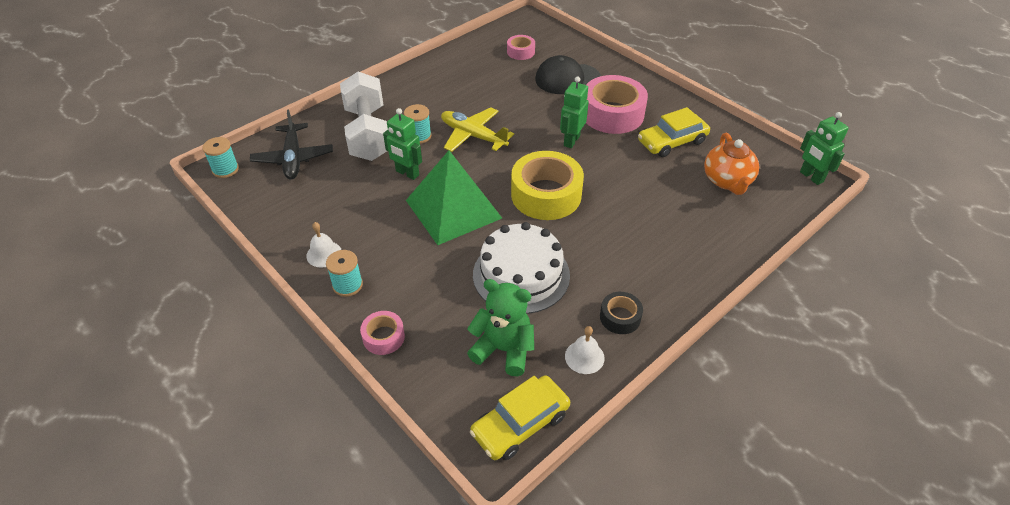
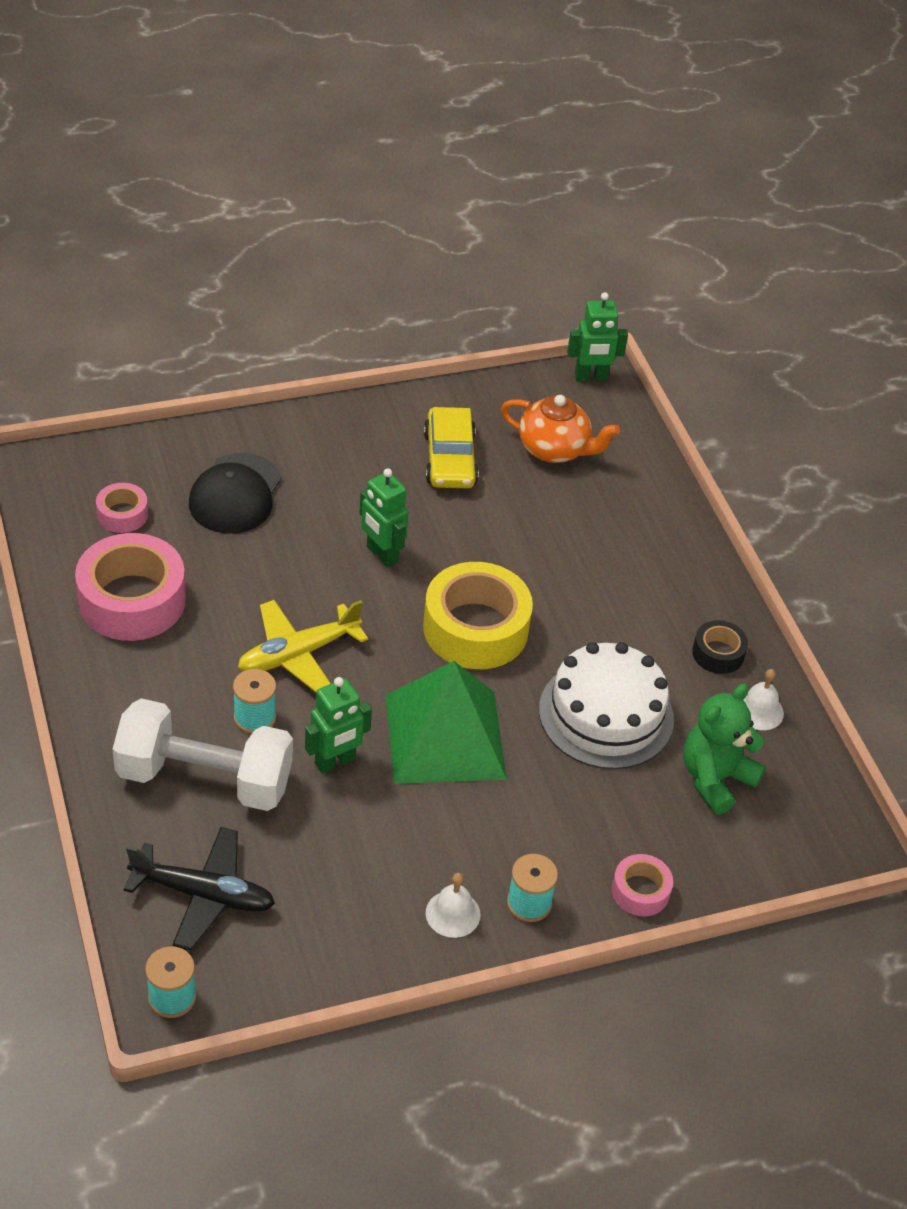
camera: 70 degrees left, 0 degrees up
yellow car [470,375,570,460] -> none
pink tape [586,75,648,134] -> pink tape moved to [75,533,186,641]

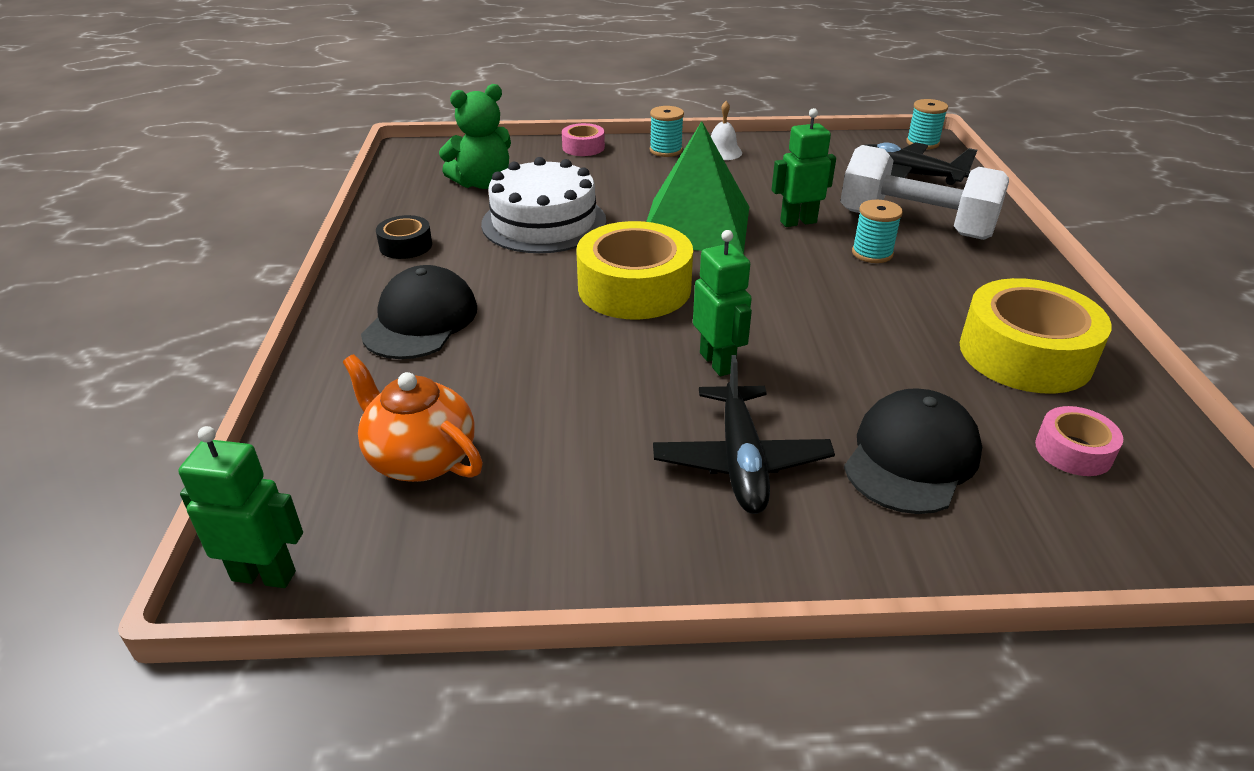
camera: 160 degrees left, 10 degrees down
pink tape [75,533,186,641] -> yellow tape [960,278,1112,394]
yellow plane [238,600,368,692] -> none
yellow car [424,407,479,488] -> none
white bell [743,669,784,730] -> none
none -> black cap [361,265,477,359]
none -> black plane [653,355,835,514]

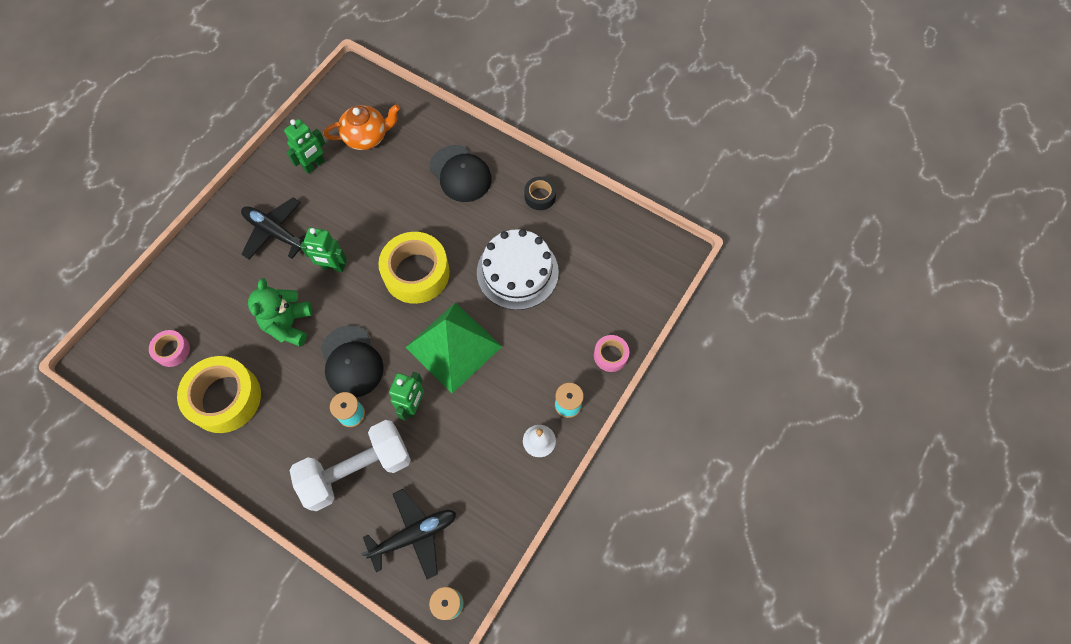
camera: 125 degrees right, 30 degrees up
green robot [178,426,303,588] -> green robot moved to [284,119,326,174]
green teddy bear [439,84,511,189] -> green teddy bear moved to [248,278,312,346]
black cap [844,388,982,514] -> black cap moved to [321,325,384,398]

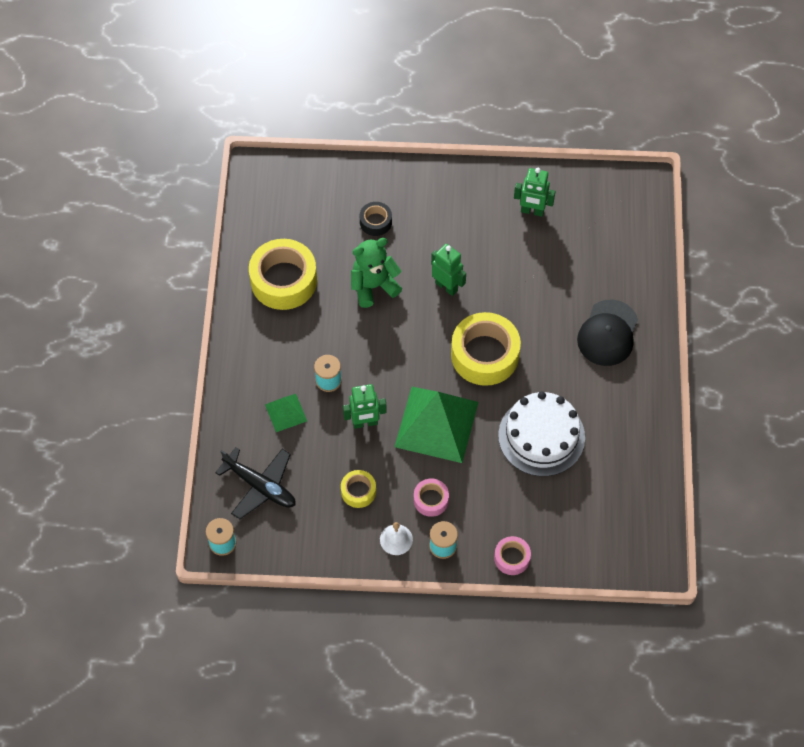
camera: 60 degrees right, 5 degrees down
pink tape [149,330,190,367] -> pink tape moved to [414,479,449,517]
black plane [241,197,306,260] -> none
white dumbbell [290,420,411,511] -> green pyramid [265,394,307,432]
green robot [300,227,347,272] -> green robot turned 150 degrees clockwise [431,244,466,296]
black cap [321,325,384,398] -> none
orange teapot [324,104,400,150] -> none
black tape [524,177,556,210] -> black tape moved to [360,202,392,236]
none -> yellow tape [341,470,376,508]

